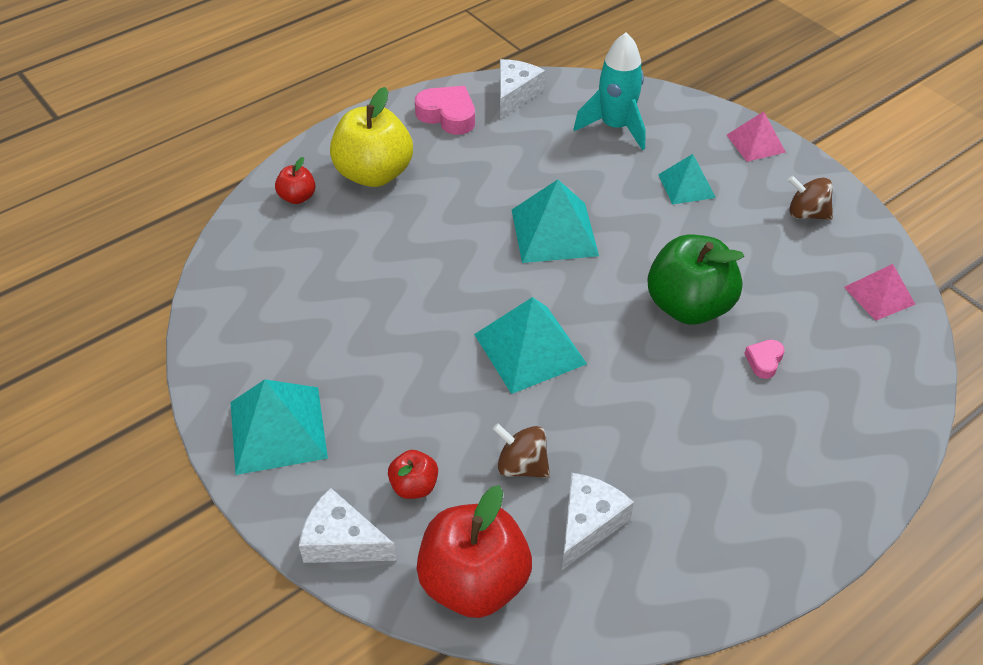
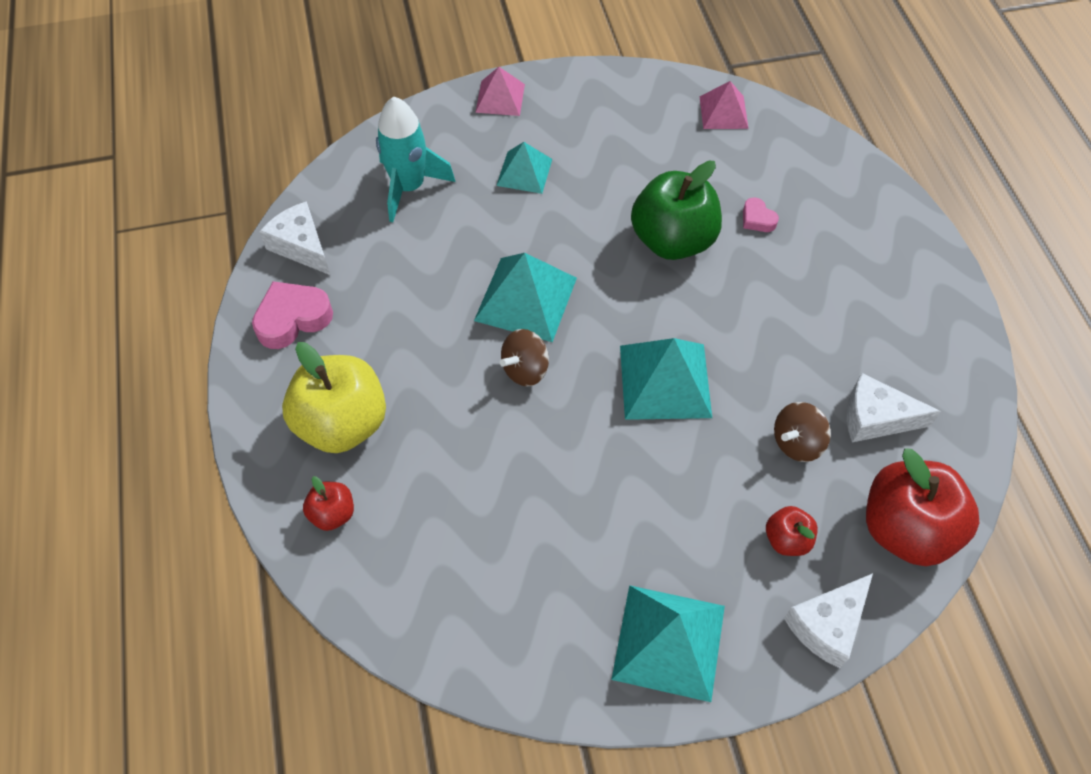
camera: 65 degrees left, 10 degrees up
white cheese [562,473,634,570] -> white cheese turned 45 degrees counterclockwise [847,373,941,442]
brown spinning top [788,176,833,220] -> brown spinning top moved to [500,329,549,387]

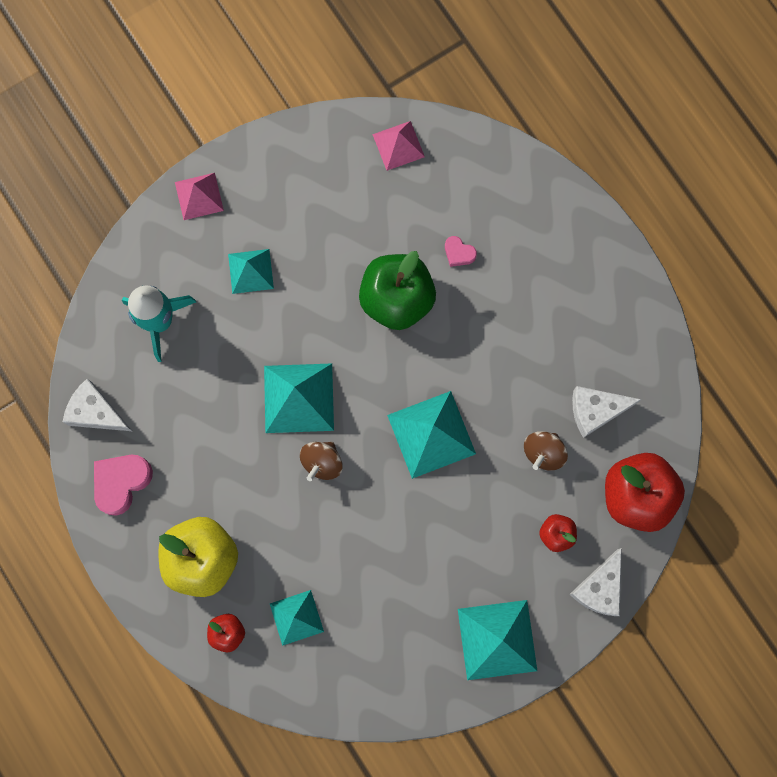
camera: 20 degrees left, 20 degrees up
none -> turquoise pyramid [270,590,324,646]

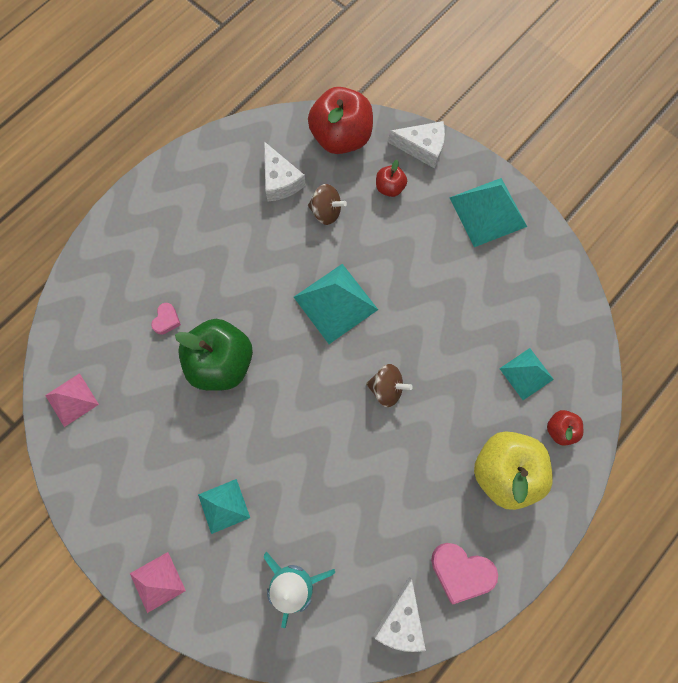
camera: 105 degrees left, 5 degrees down
turquoise pyramid [264,363,334,433] -> none

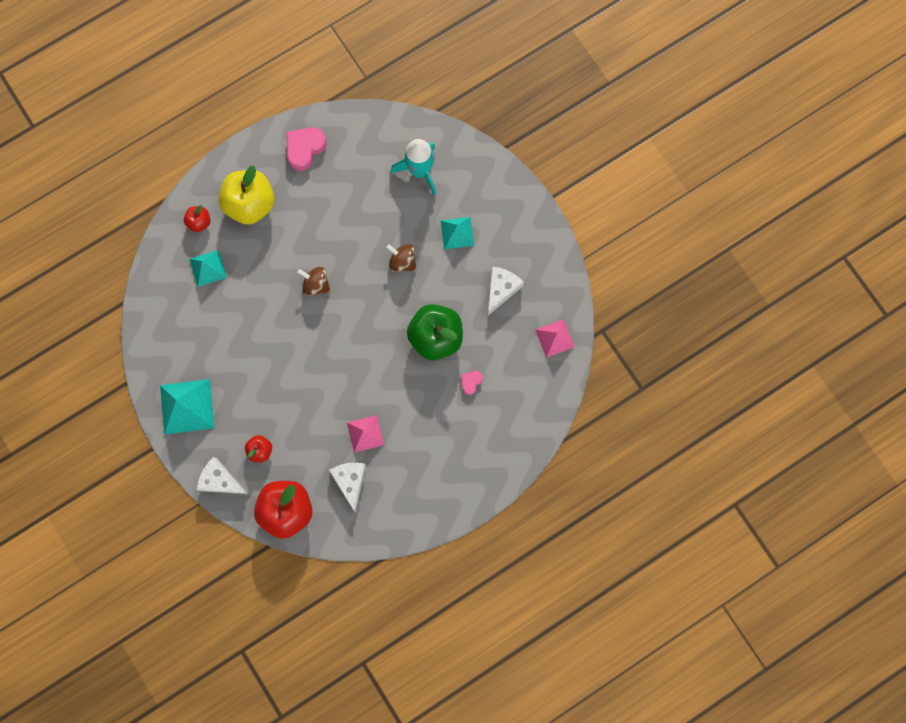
camera: 165 degrees left, 5 degrees up
pink pyramid [130,552,186,613] -> pink pyramid moved to [347,415,384,453]
turquoise pyramid [294,264,378,344] -> none
brown spinning top [308,184,347,225] -> brown spinning top moved to [386,244,417,272]
white cheese [374,577,426,652] -> white cheese moved to [488,266,524,315]
pink heart [431,543,498,604] -> pink heart turned 90 degrees counterclockwise [287,127,327,171]

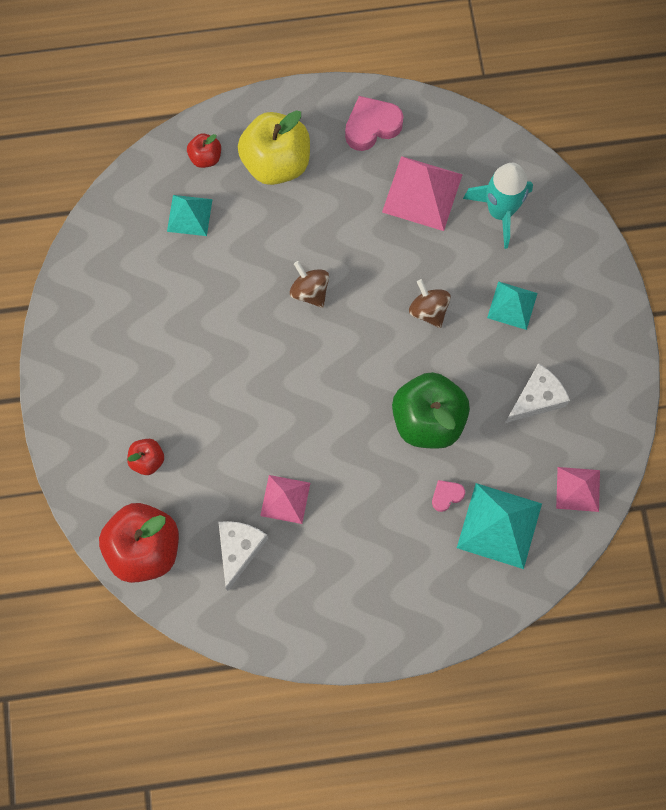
camera: 25 degrees right, 5 degrees down
turquoise pyramid [160,379,214,435] -> turquoise pyramid moved to [457,483,542,569]
white cheese [196,457,248,494] -> none
none -> pink pyramid [382,156,463,231]

